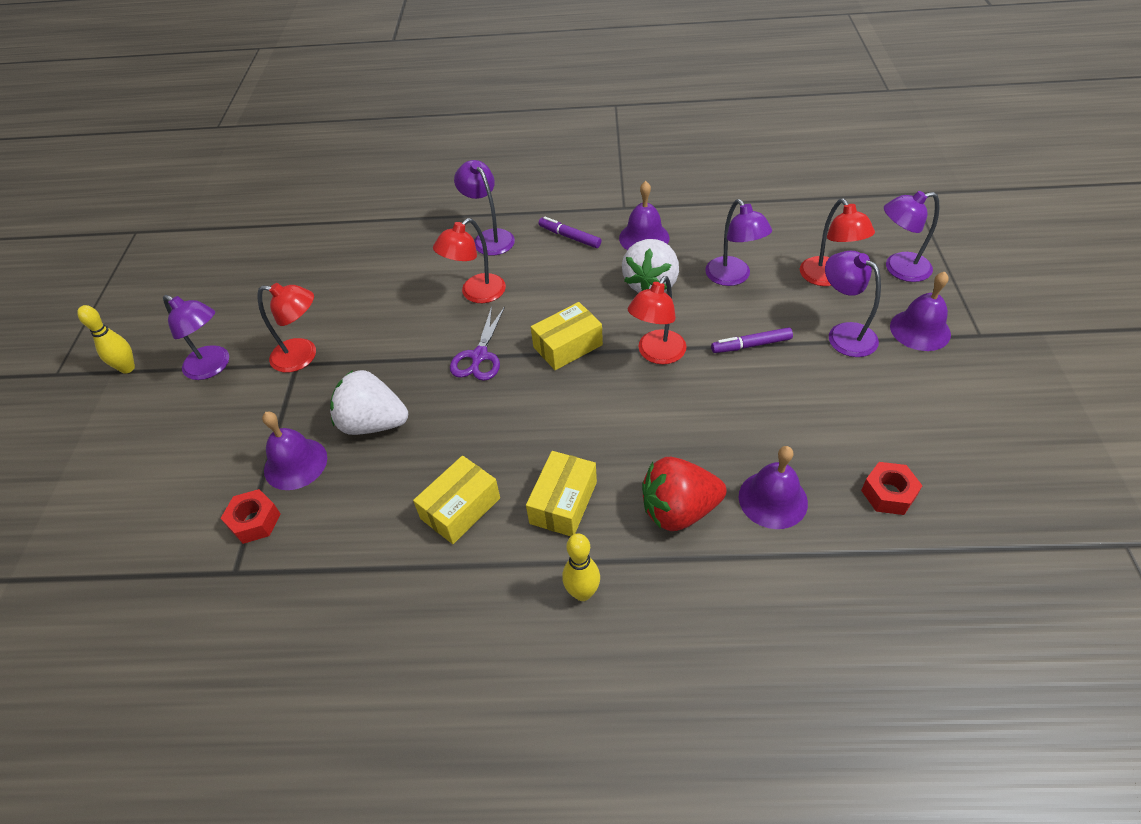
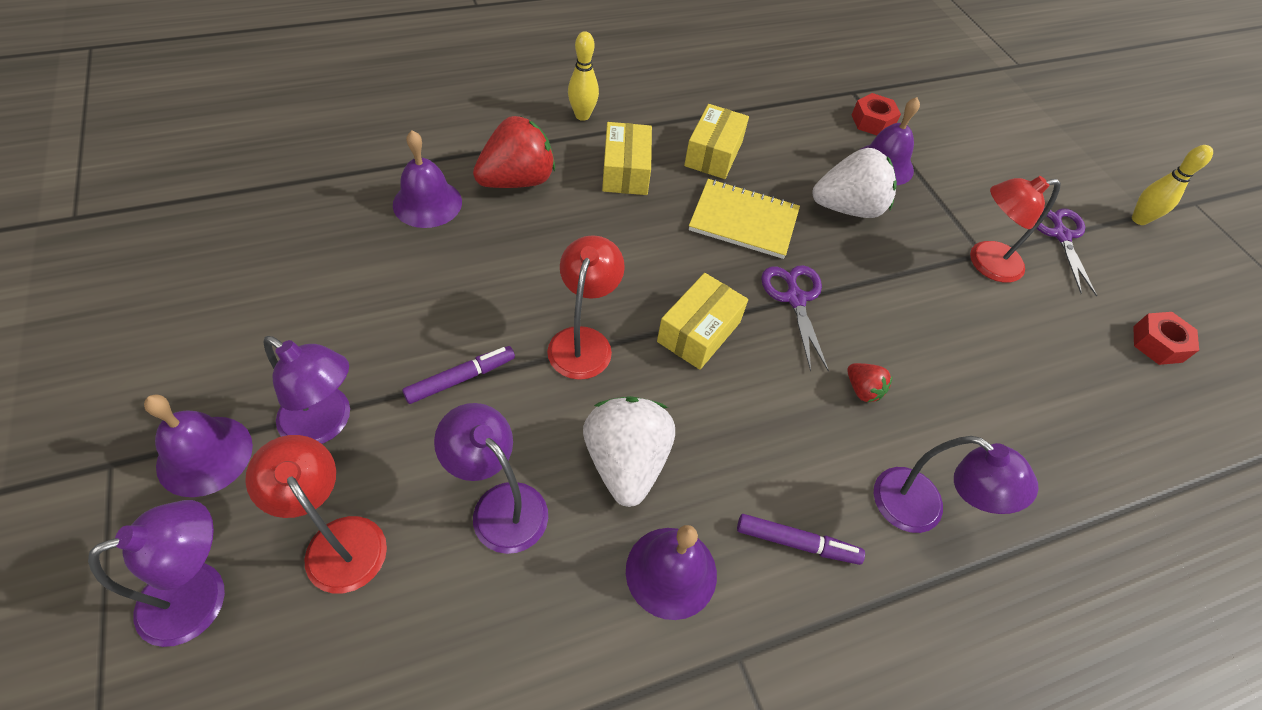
camera: 150 degrees right, 5 degrees up
purple lamp [163,295,229,380] -> purple scissors [1037,207,1097,297]
red lamp [433,218,506,303] -> red strawberry [847,363,892,402]
red nut [861,462,923,515] -> red nut moved to [1133,312,1199,365]
none -> yellow notebook [689,179,800,259]

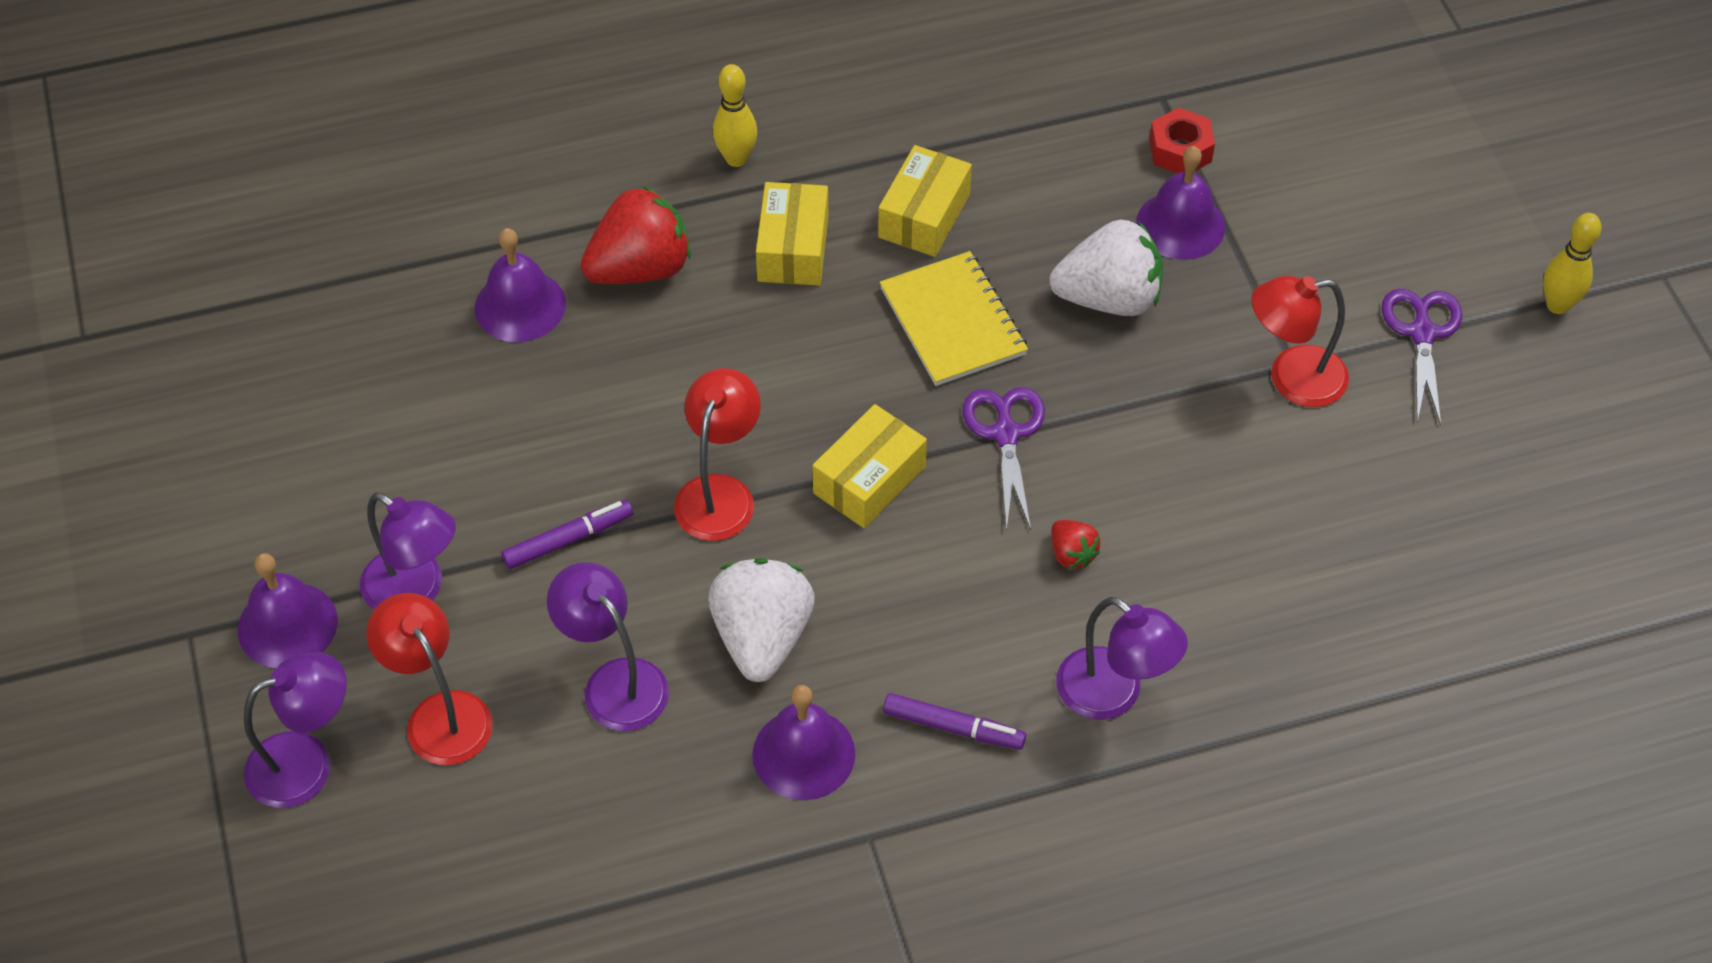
camera: 10 degrees right, 0 degrees up
yellow notebook [689,179,800,259] -> yellow notebook turned 45 degrees clockwise [880,251,1028,386]
red nut [1133,312,1199,365] -> none

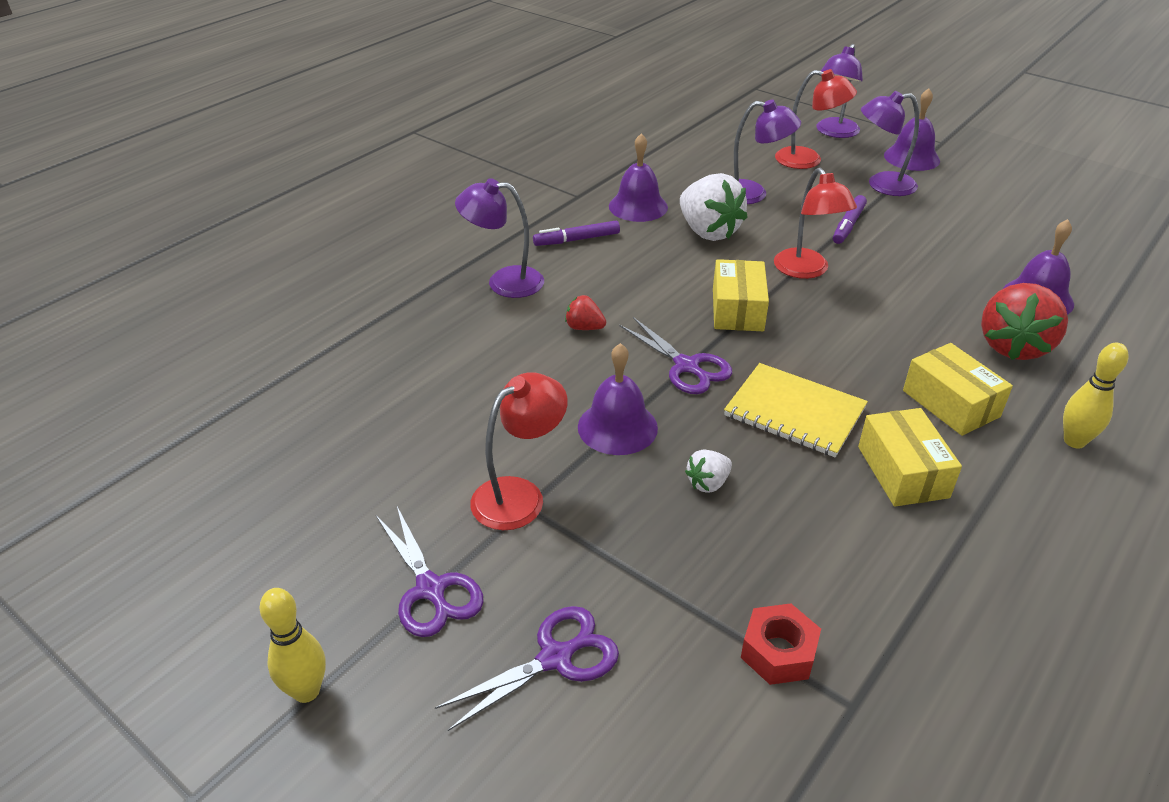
camera: 145 degrees right, 15 degrees down
white strawberry [1050,220,1163,316] -> white strawberry [685,450,732,493], size x0.48
purple bell [1136,146,1225,260] -> purple bell moved to [578,343,658,455]
none -> purple scissors [435,606,619,731]

